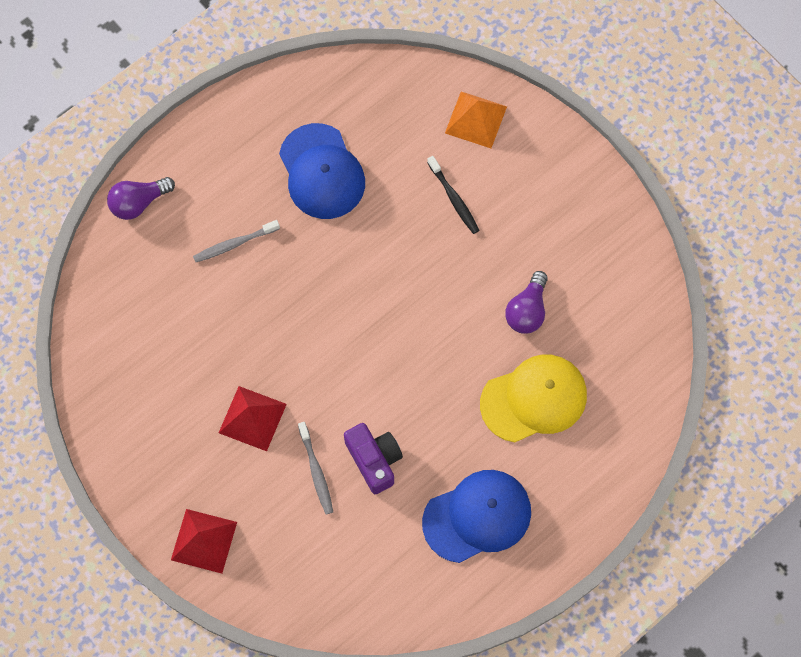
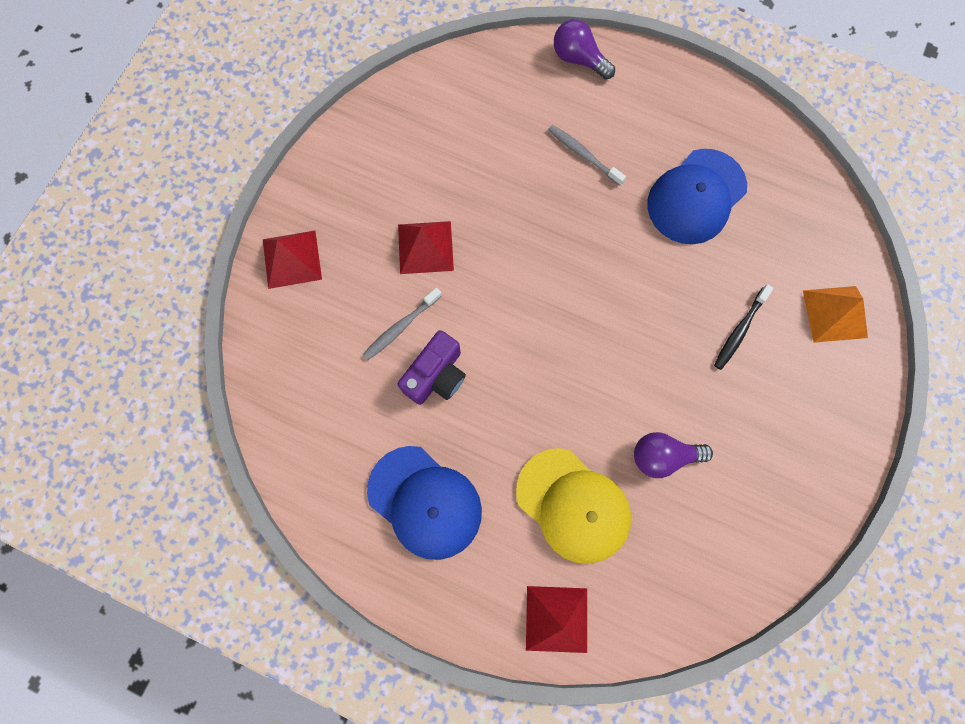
camera: 65 degrees right, 5 degrees up
none -> red pyramid [526,586,587,653]

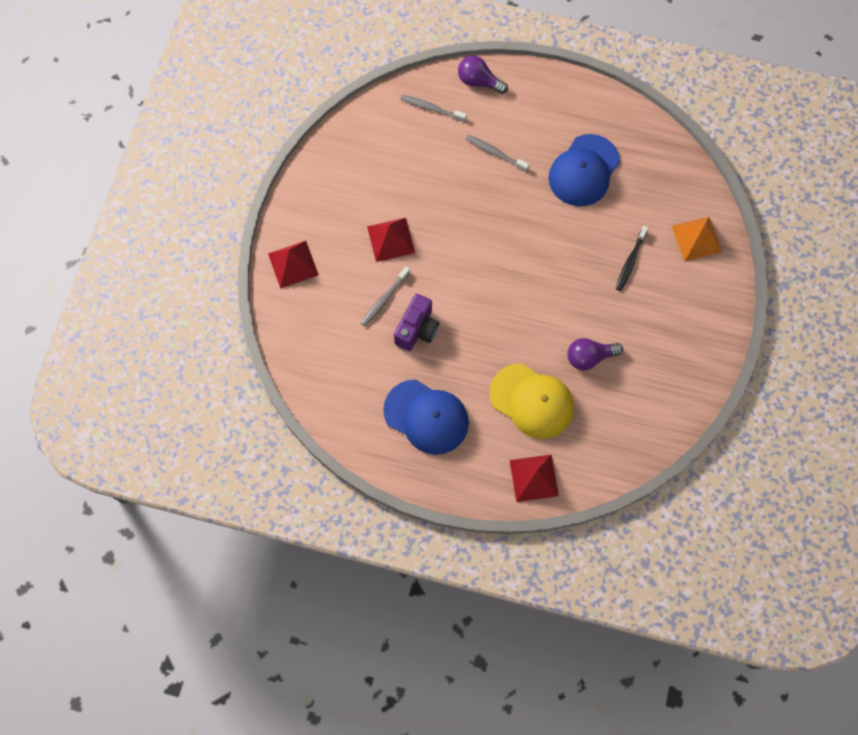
camera: 10 degrees left, 5 degrees down
none -> grey toothbrush [400,94,467,122]

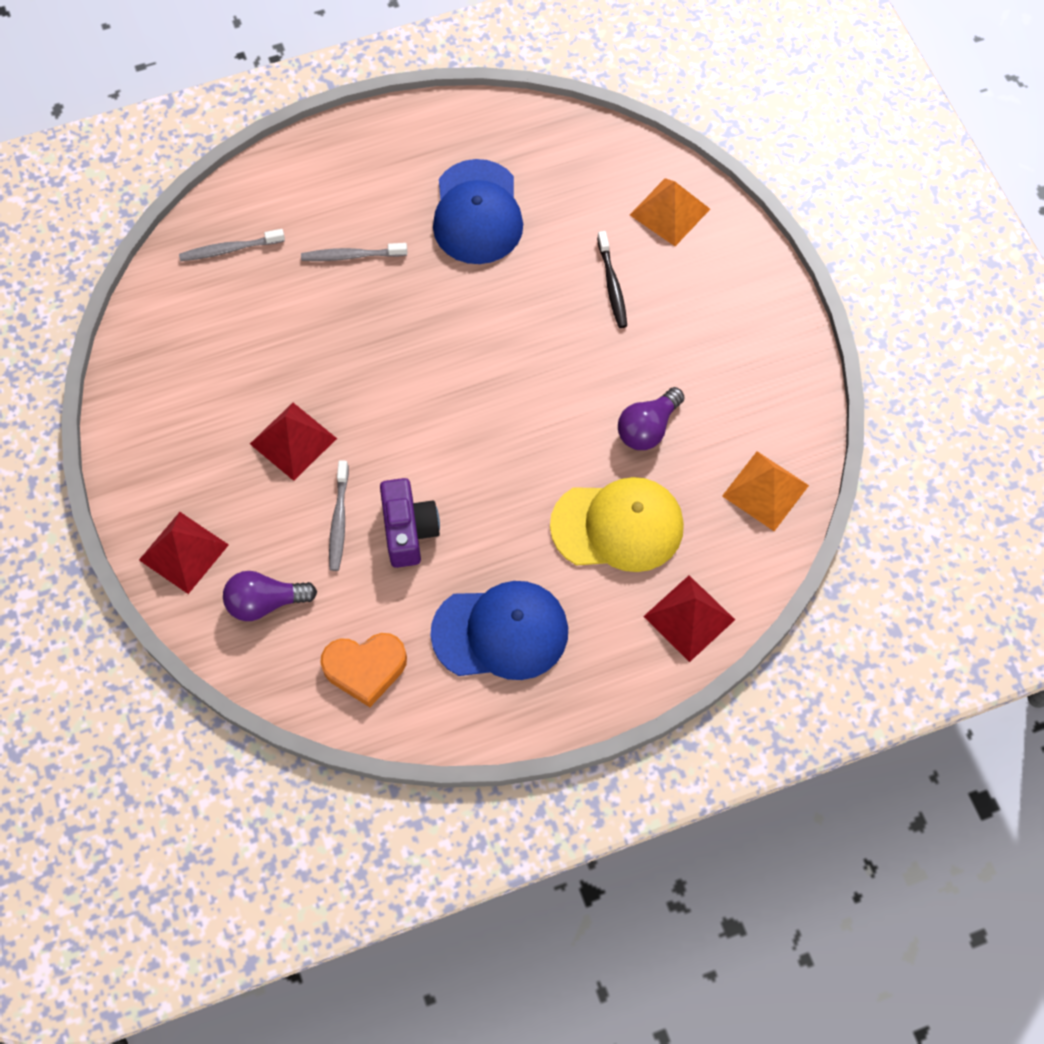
camera: 35 degrees left, 5 degrees down
purple light bulb [458,55,508,94] -> purple light bulb moved to [223,571,317,621]
none -> orange heart [320,633,407,707]
none -> orange pyramid [722,451,809,531]

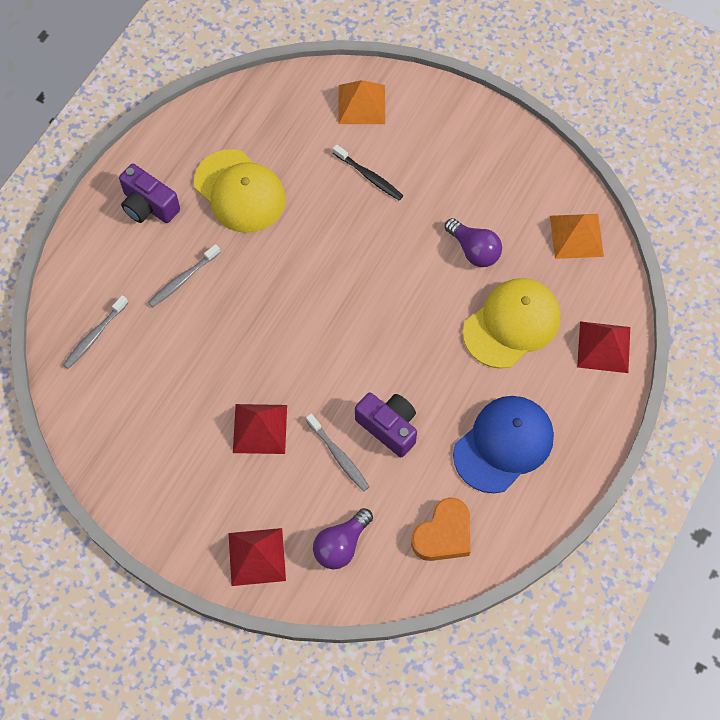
camera: 40 degrees left, 0 degrees up
blue cap [433,159,523,264] -> yellow cap [194,149,286,233]
purple light bulb [618,387,685,450] -> purple light bulb turned 45 degrees counterclockwise [445,218,502,267]
none -> purple camera [119,164,180,223]

